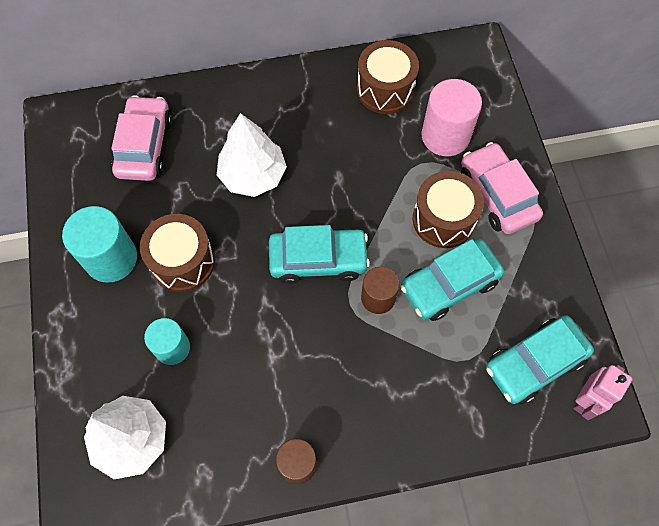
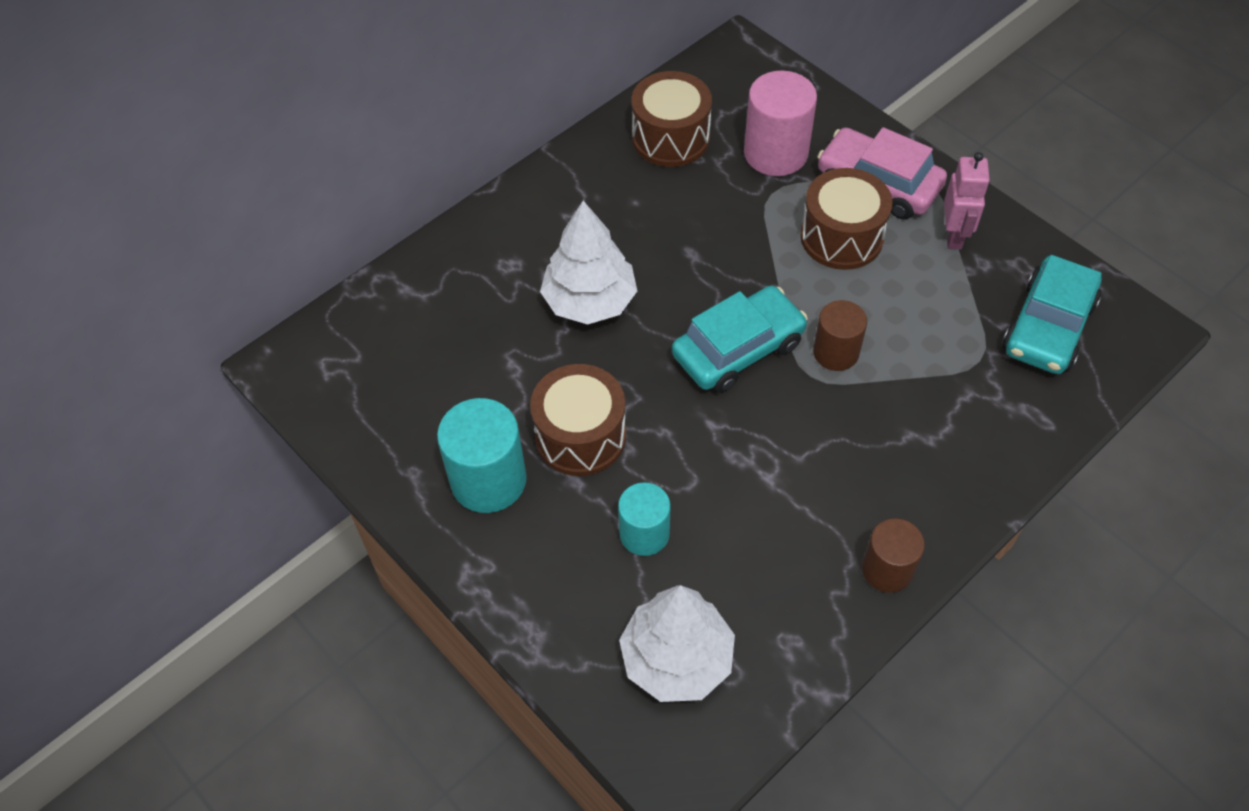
camera: 30 degrees left, 10 degrees down
pink car [111,95,172,181] -> none
turquoise car [401,239,504,321] -> none
pink robot [573,365,633,420] -> pink robot moved to [944,152,990,250]

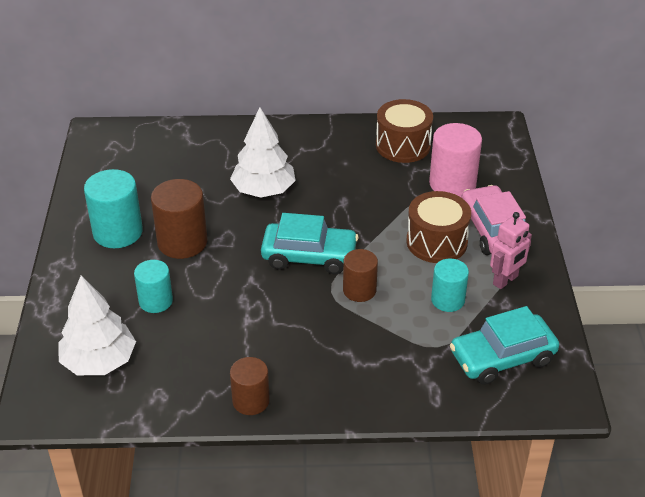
camera: 40 degrees right, 15 degrees down
brown drum [530,364,626,476] -> brown cylinder [151,179,207,259]
none -> turquoise cylinder [431,259,469,312]

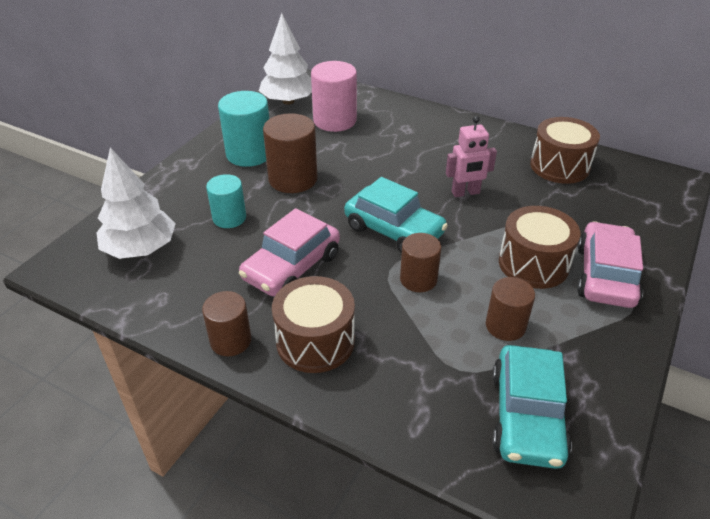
camera: 30 degrees right, 0 degrees up
white tree [230,107,296,198] -> white tree moved to [259,13,312,105]
pink cylinder [429,123,482,197] -> pink cylinder moved to [311,61,357,132]
turquoise cylinder [431,259,469,312] -> brown cylinder [486,277,535,341]
turquoise car [450,306,559,385] -> turquoise car turned 90 degrees counterclockwise [492,345,572,469]
pink robot [490,212,532,289] -> pink robot moved to [446,116,497,197]
none -> pink car [239,208,340,296]
none -> brown drum [272,276,355,373]

